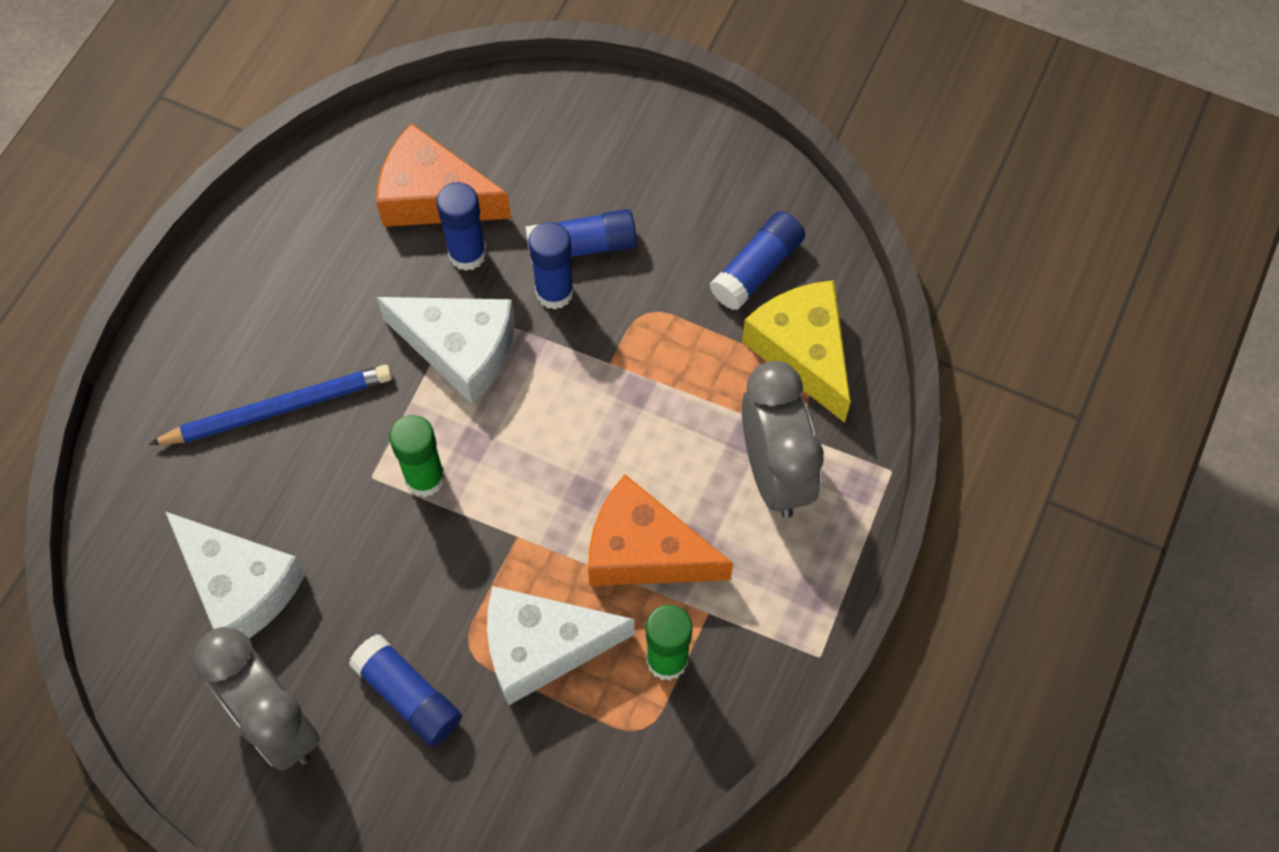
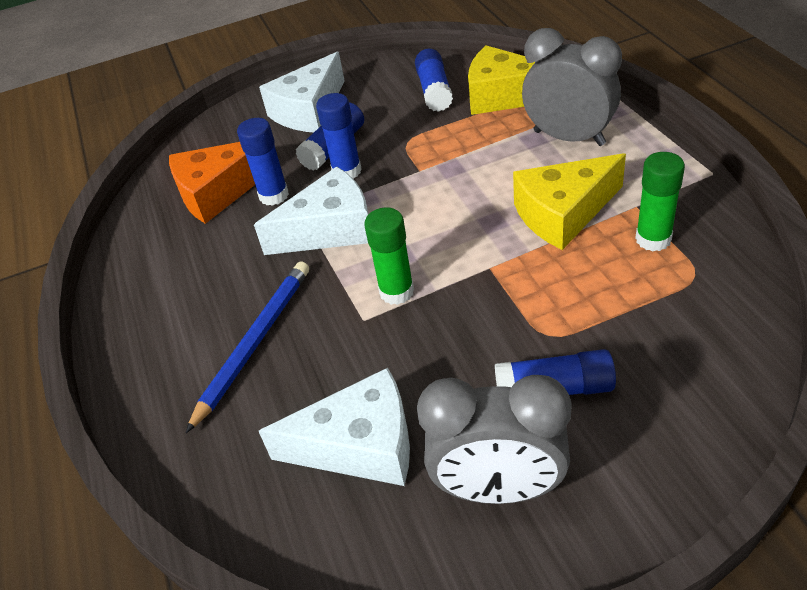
camera: 40 degrees left, 20 degrees down
white cheese [487,586,634,706] -> white cheese moved to [259,52,345,132]
orange cheese [588,475,733,586] -> yellow cheese [513,153,626,250]

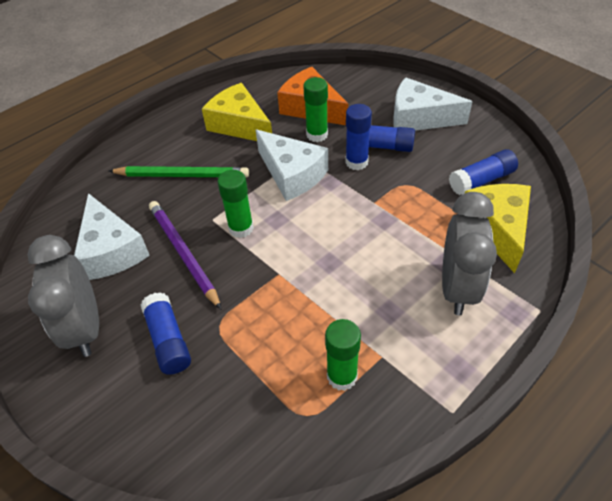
camera: 65 degrees right, 5 degrees up
blue pencil [186,262,309,433] -> green pencil [109,166,249,177]
blue glue stick [237,118,289,206] -> green glue stick [303,77,328,142]
yellow cheese [513,153,626,250] -> yellow cheese moved to [202,83,272,141]
none -> purple pencil [149,201,221,309]

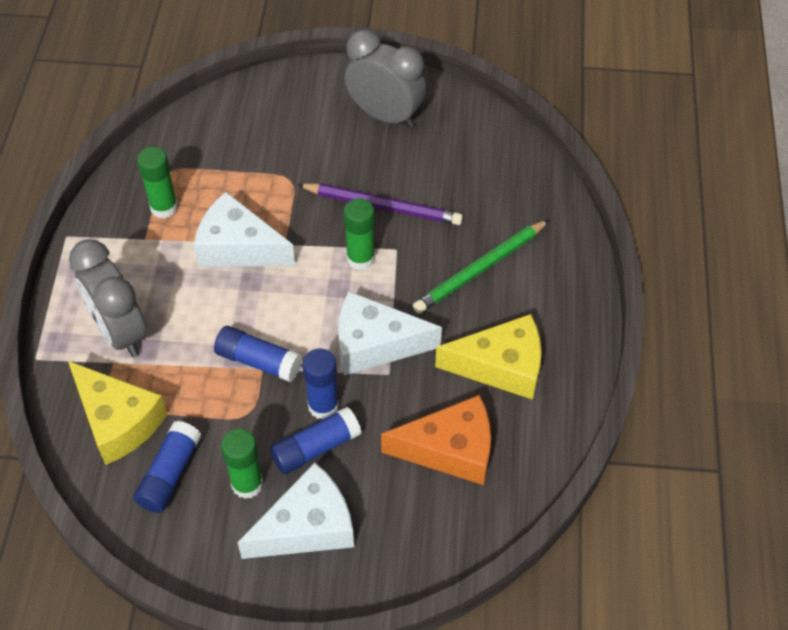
camera: 135 degrees right, 5 degrees up
white cheese [74,193,150,280] -> white cheese moved to [194,192,295,266]
blue glue stick [141,292,191,375] -> blue glue stick moved to [214,326,302,382]
green glue stick [303,77,328,142] -> green glue stick moved to [221,428,263,499]

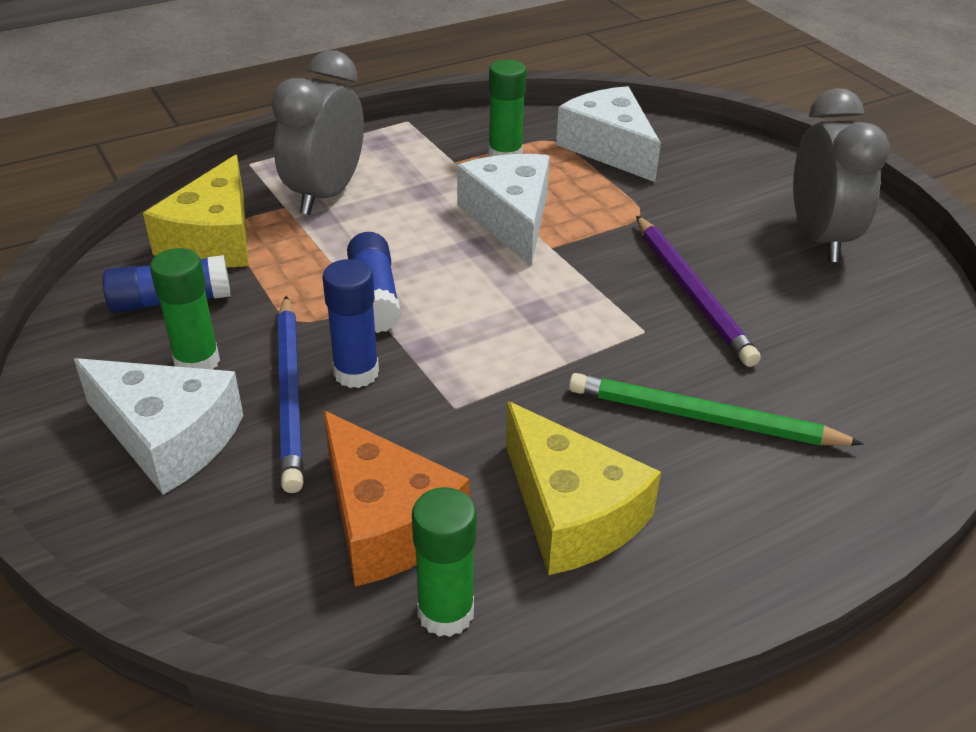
camera: 55 degrees right, 15 degrees down
blue glue stick [270,407,361,474] -> blue pencil [277,296,304,493]
white cheese [338,291,442,375] -> white cheese moved to [556,86,661,182]
green glue stick [344,198,375,270] -> green glue stick moved to [412,487,477,637]

